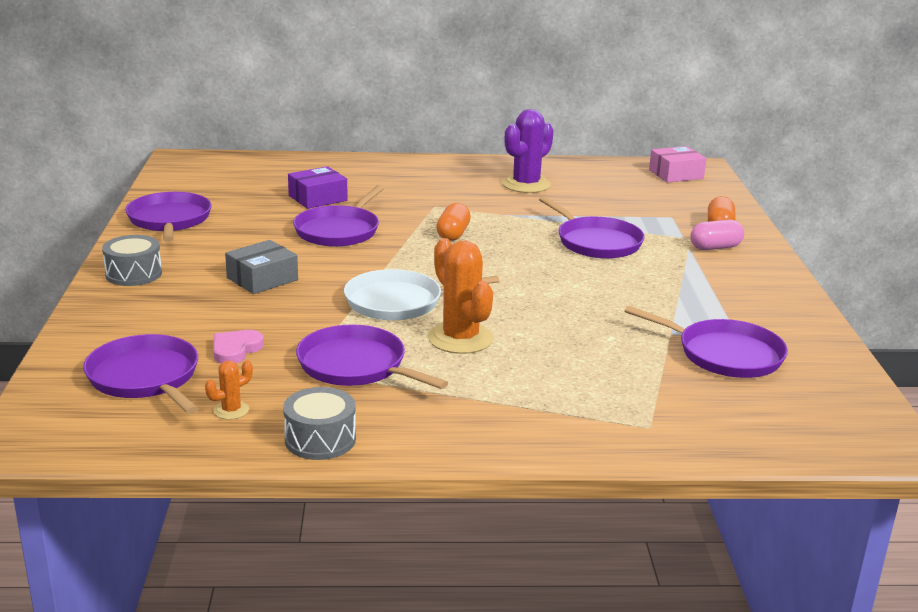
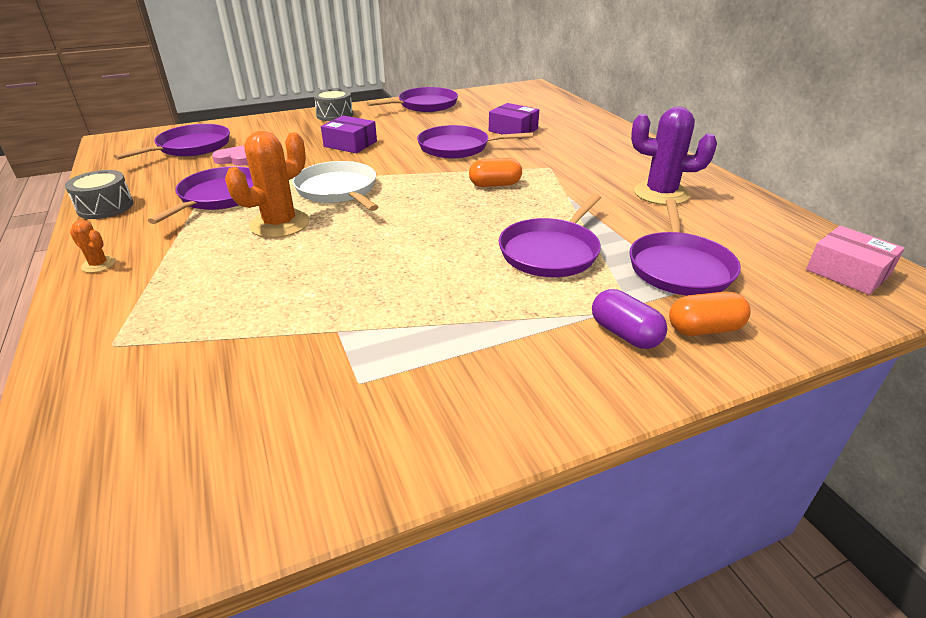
camera: 70 degrees right, 10 degrees up
orange cactus [205,361,253,420] -> orange cactus moved to [70,220,116,273]
grey box [225,240,298,294] -> purple box [321,116,377,153]
purple pan [624,306,788,378] -> purple pan moved to [630,199,741,296]
pink capsule [691,219,744,250] -> purple capsule [592,289,668,349]

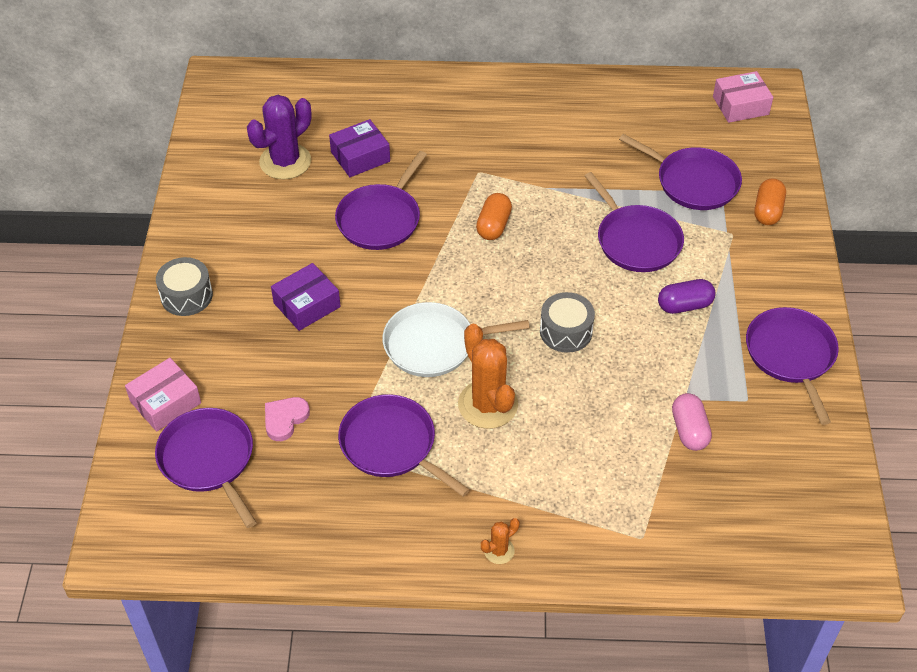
camera: 65 degrees left, 15 degrees up
grey drum [65,170,134,219] -> grey drum moved to [540,292,595,353]
purple pan [367,87,458,112] -> purple pan moved to [746,307,839,425]
purple capsule [592,289,668,349] -> purple capsule moved to [658,279,715,314]
purple cactus [631,107,717,205] -> purple cactus moved to [247,95,312,179]
none -> pink box [125,358,201,432]
none -> pink capsule [672,393,712,451]

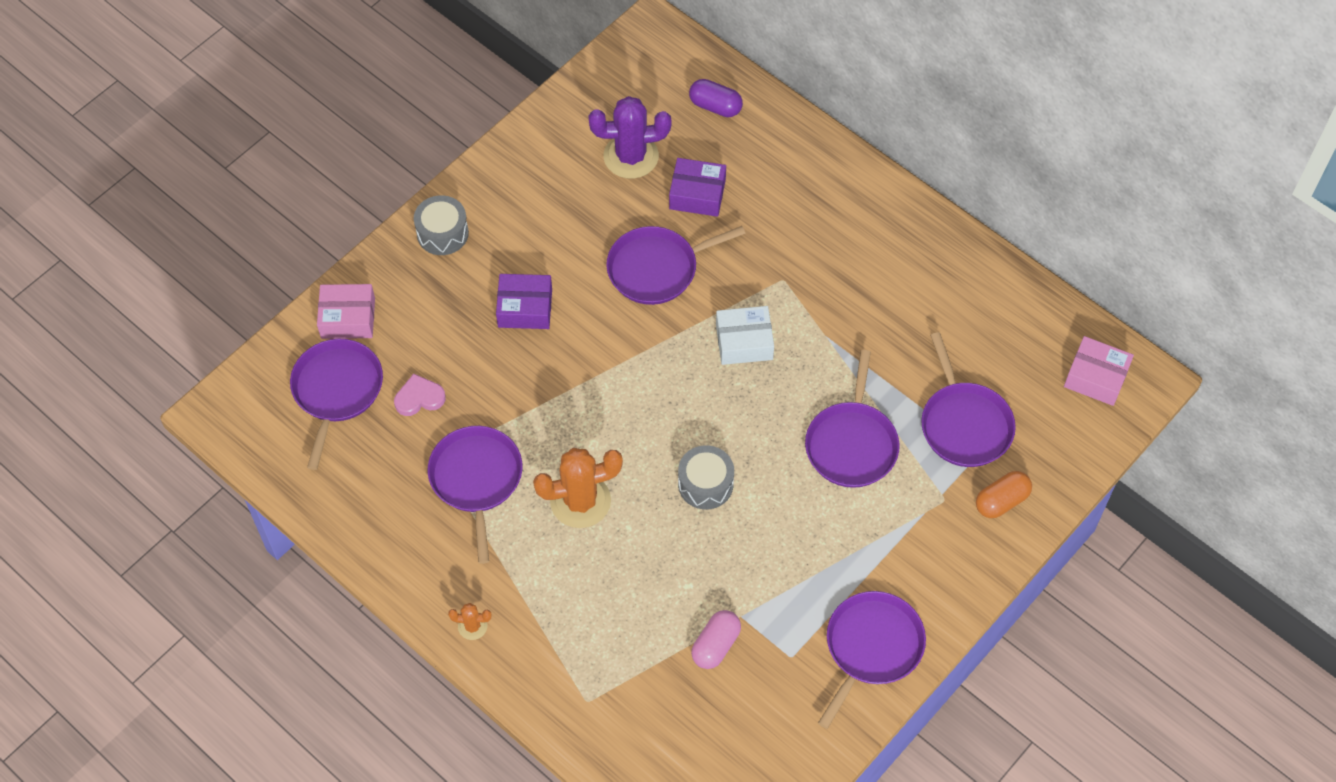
camera: 40 degrees right, 10 degrees up
white pan [383,302,530,377] -> none
orange cactus [458,324,518,429] -> orange cactus turned 60 degrees clockwise [533,448,623,528]
orange capsule [476,193,512,240] -> white box [716,306,774,365]
purple capsule [658,279,715,314] -> purple capsule moved to [689,79,743,117]

